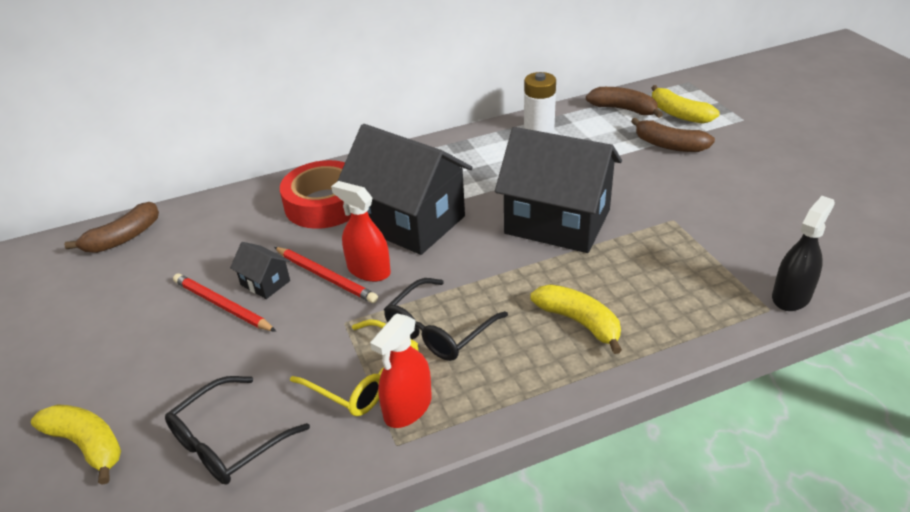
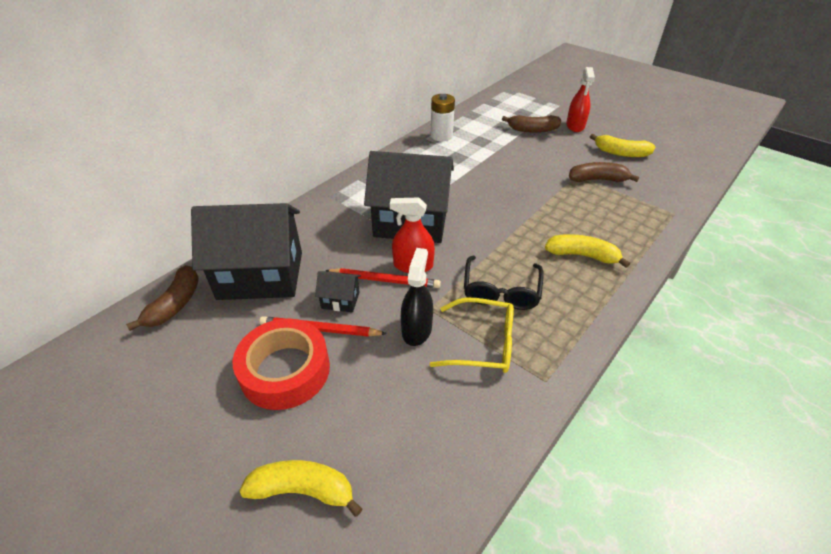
camera: 30 degrees left, 5 degrees up
black glasses [165,376,310,485] -> none
red tape [280,160,351,229] -> red tape moved to [233,319,330,410]
red spray bottle [370,313,432,428] -> red spray bottle moved to [566,67,595,132]
black house [495,127,622,253] -> black house moved to [191,203,302,300]
brown banana [586,87,663,118] -> brown banana moved to [569,162,639,182]
yellow banana [651,85,719,124] -> yellow banana moved to [590,134,655,157]
black spray bottle [772,196,835,311] -> black spray bottle moved to [401,248,433,346]

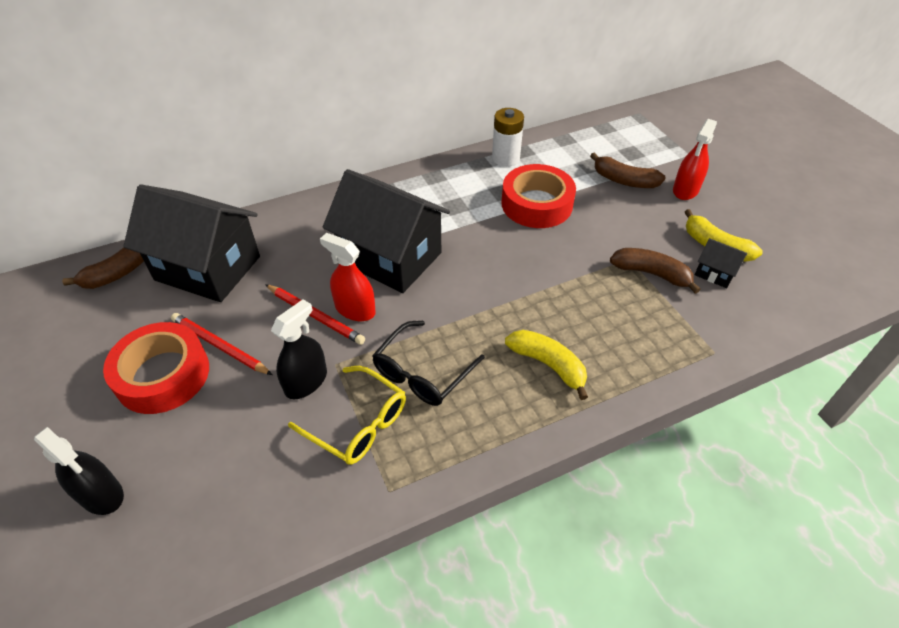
camera: 25 degrees right, 5 degrees up
yellow banana [239,460,362,517] -> black spray bottle [34,427,124,515]
black house [315,271,361,312] -> black house moved to [695,238,747,288]
none -> red tape [501,164,576,228]

